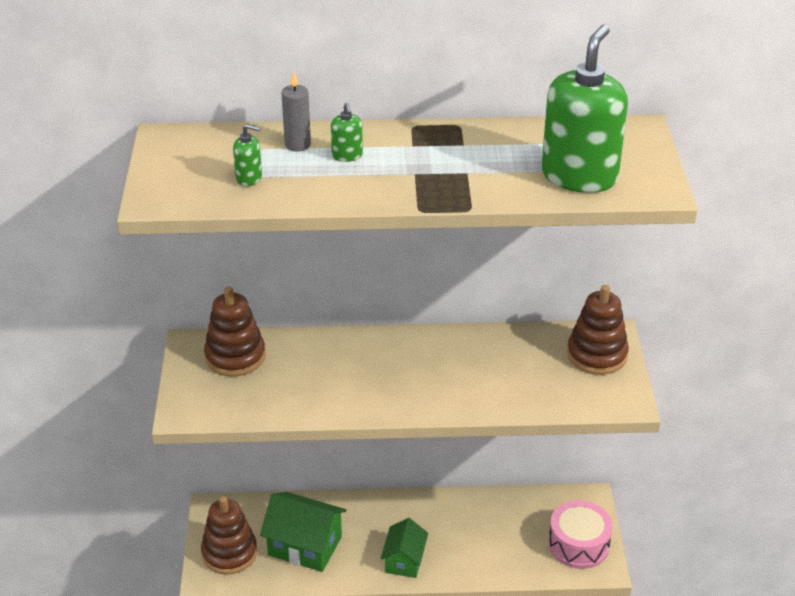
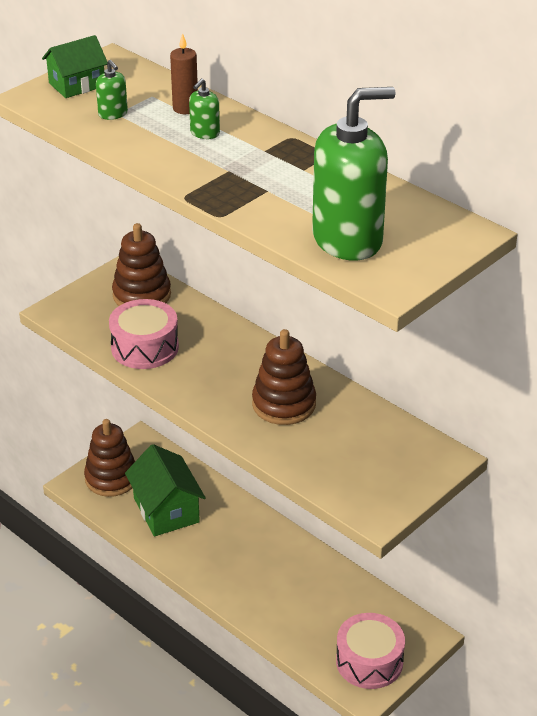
camera: 45 degrees right, 0 degrees up
grey candle [281,72,311,152] -> brown candle [170,33,198,114]
green house [381,518,428,578] -> green house moved to [42,35,107,98]
brown stacking toy [567,285,629,375] -> brown stacking toy moved to [252,329,316,425]
none -> pink drum [109,299,179,369]

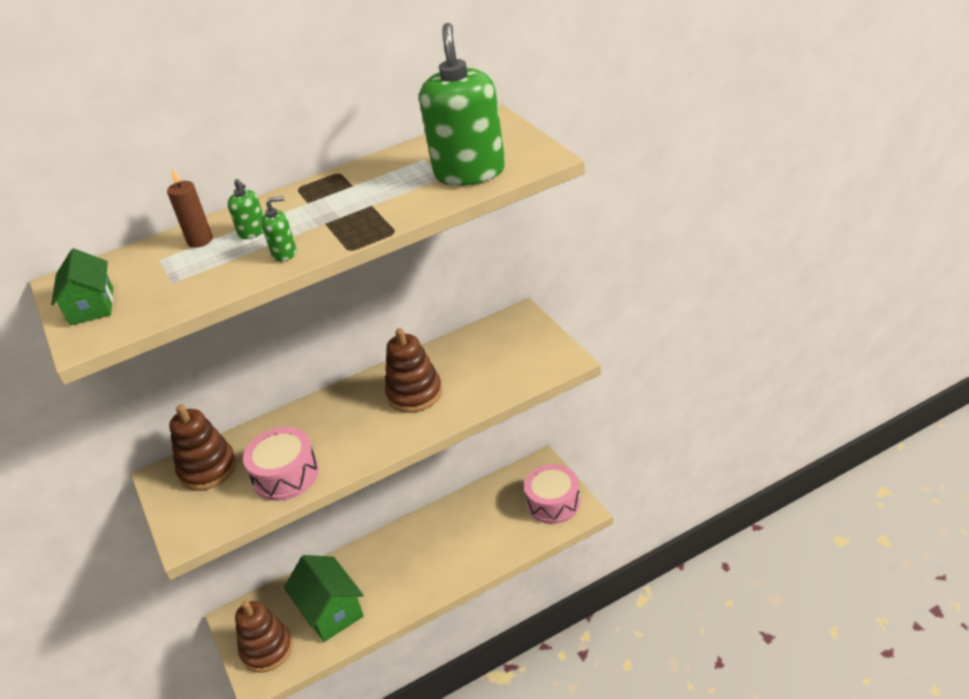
camera: 65 degrees left, 0 degrees up
green soap dispenser [96,60,128,120] -> green soap dispenser moved to [261,196,296,262]
green house [125,444,206,537] -> green house turned 60 degrees clockwise [284,555,364,642]

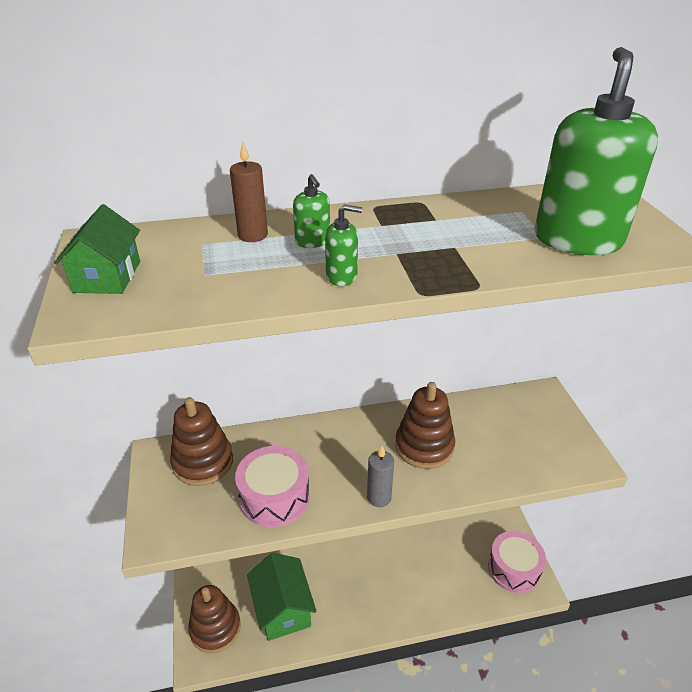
camera: 10 degrees right, 0 degrees up
none -> grey candle [367,446,394,507]

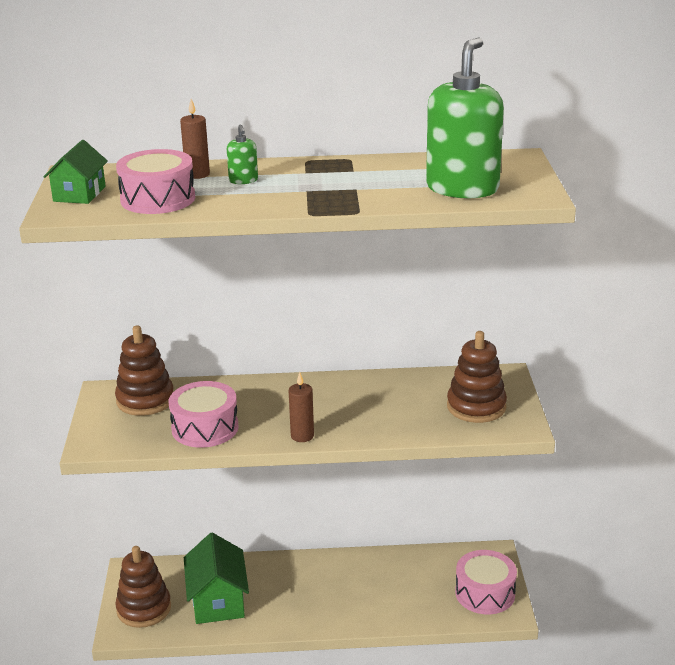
camera: 10 degrees right, 10 degrees down
green soap dispenser [325,205,362,286] -> none
grey candle [367,446,394,507] -> brown candle [289,372,314,442]
brown stacking toy [395,382,455,469] -> brown stacking toy moved to [447,331,507,423]
none -> pink drum [116,149,195,214]

